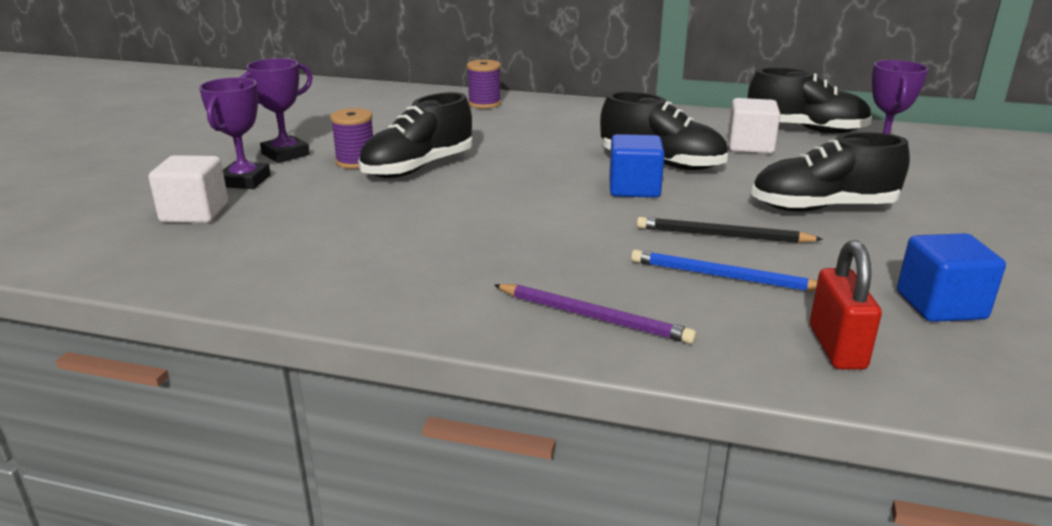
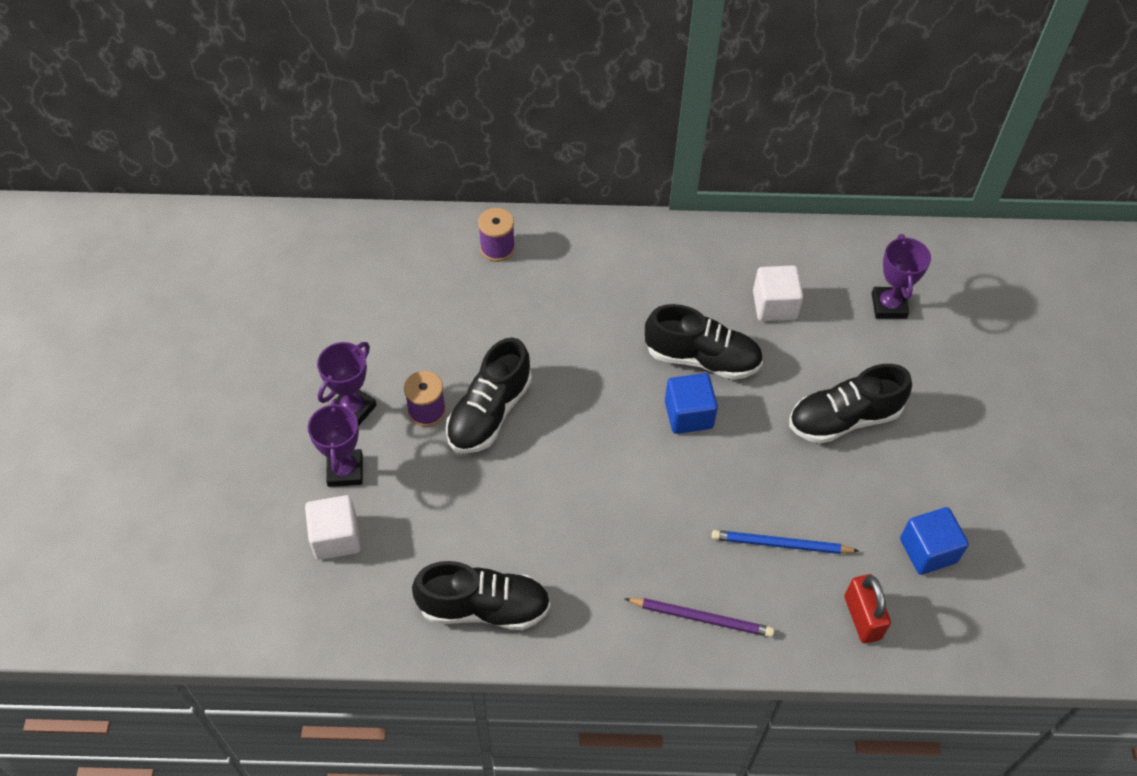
camera: 15 degrees left, 30 degrees up
black pencil [637,217,823,243] -> none
black shoe [748,67,872,134] -> black shoe moved to [412,561,551,630]

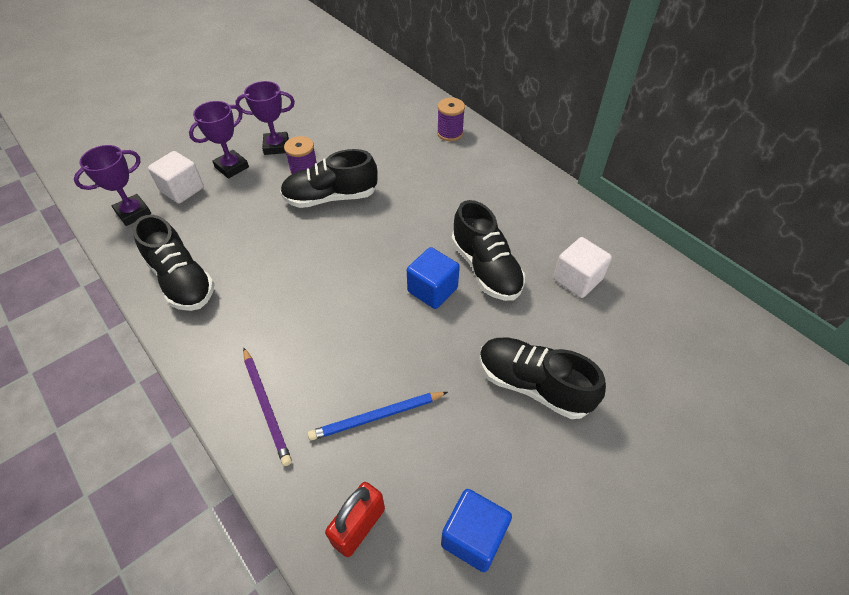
camera: 50 degrees right, 5 degrees down
blue pencil [712,530,859,554] -> blue pencil turned 75 degrees counterclockwise [308,392,448,441]
purple trophy [872,234,931,319] -> purple trophy moved to [74,145,151,226]

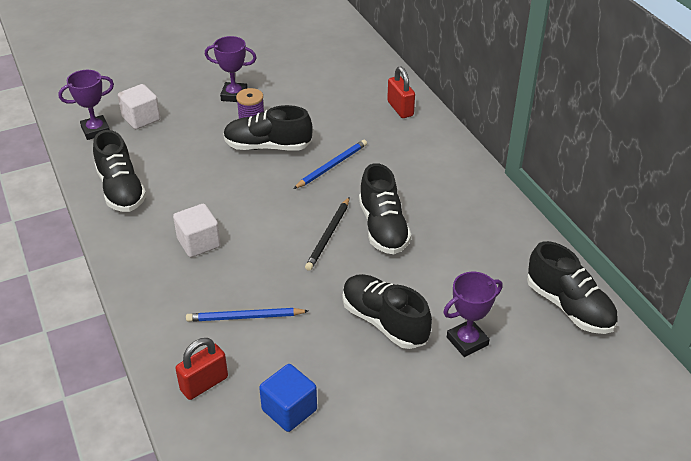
camera: 15 degrees right, 10 degrees down
purple trophy [189,101,249,179] -> purple trophy moved to [443,272,503,357]
purple pencil [243,348,292,466] -> none
blue cube [407,247,460,309] -> black pencil [305,197,350,271]
purple spool [437,98,465,141] -> red padlock [387,66,415,118]
white cube [553,237,612,298] -> white cube moved to [173,204,221,257]
none -> blue pencil [293,140,367,189]
none -> black shoe [527,241,618,334]

